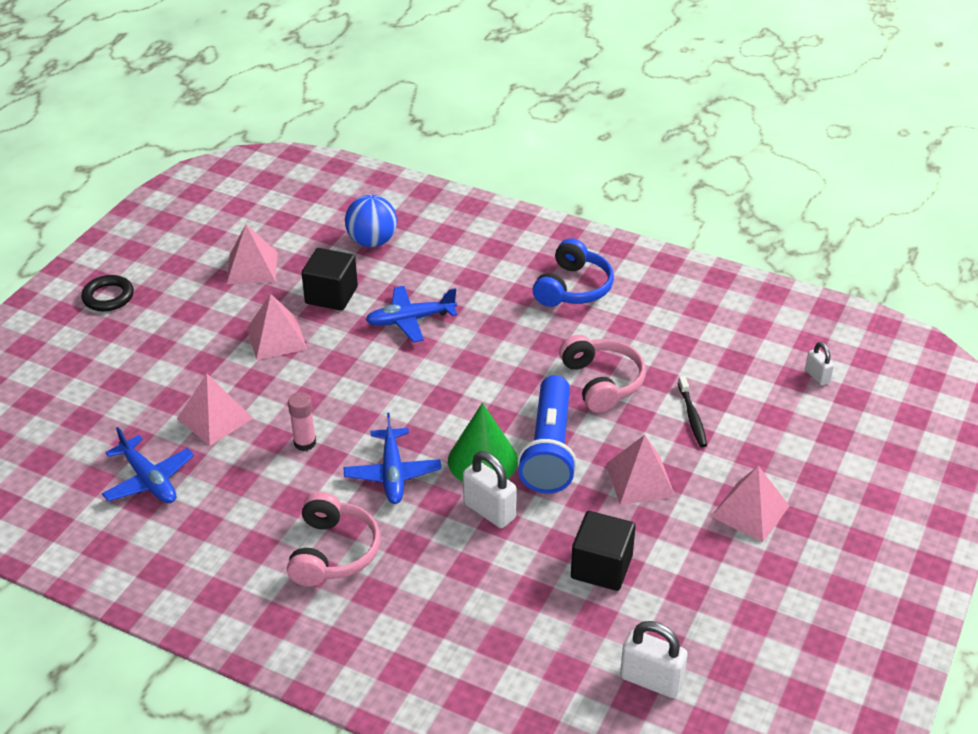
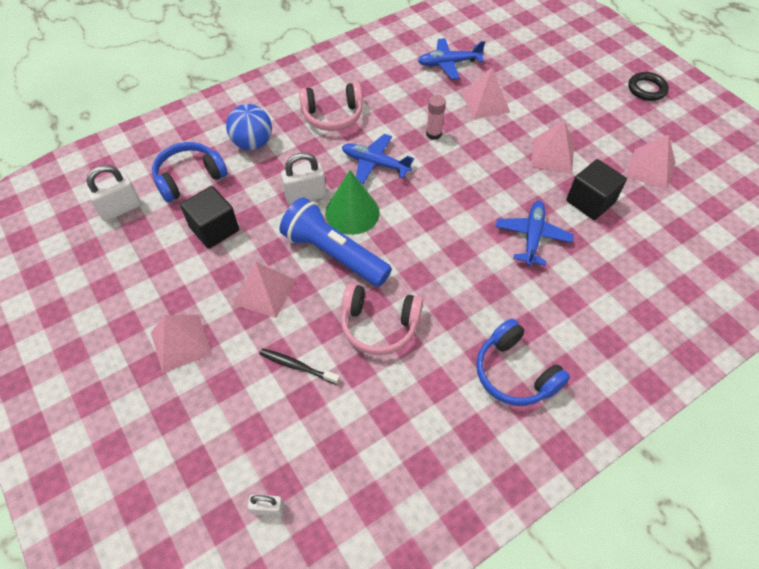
camera: 120 degrees right, 15 degrees up
pink headphones [287,492,380,586] -> pink headphones turned 45 degrees counterclockwise [299,82,363,131]
blue ball [345,195,397,247] -> blue ball moved to [226,104,272,150]
none -> blue headphones [152,142,228,202]

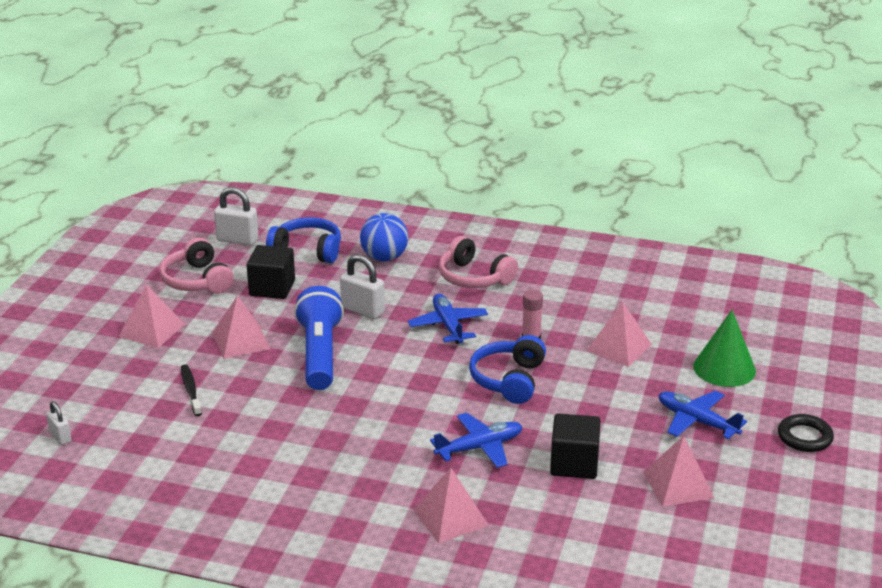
camera: 50 degrees right, 25 degrees down
green cone [325,170,380,235] -> green cone moved to [693,310,756,387]
pink headphones [341,284,423,355] -> pink headphones moved to [159,238,234,294]
blue plane [418,38,485,79] -> blue plane moved to [659,391,747,439]
blue headphones [476,319,570,406] -> blue headphones moved to [469,335,546,404]
pink pyramid [531,120,574,173] -> pink pyramid moved to [413,468,489,543]

